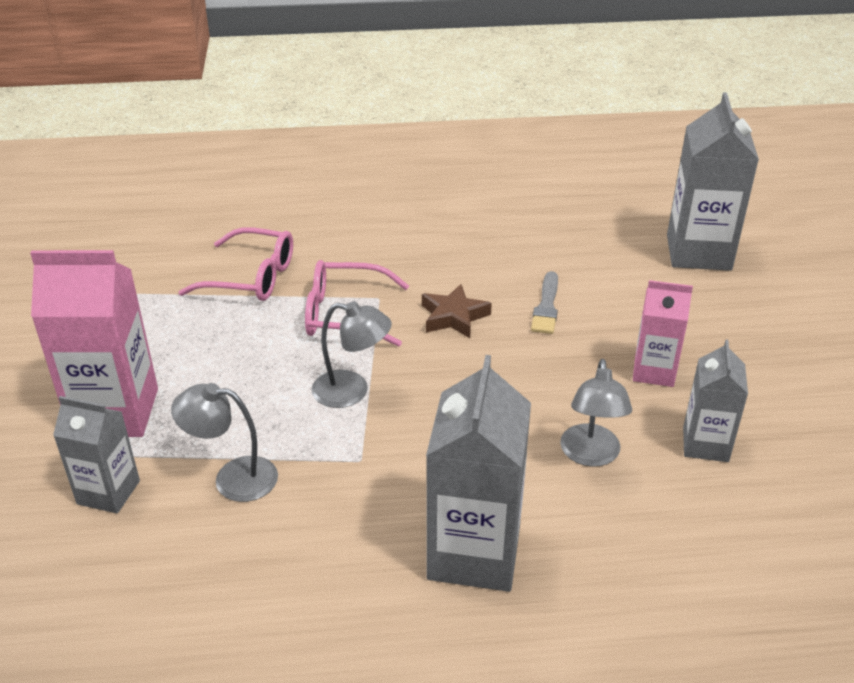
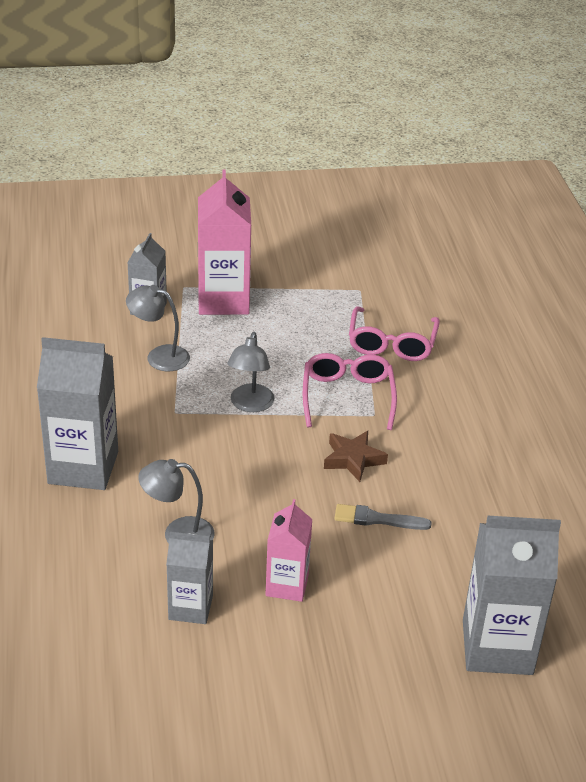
camera: 85 degrees right, 0 degrees up
grey lamp [171,383,278,502] -> grey lamp turned 75 degrees counterclockwise [126,285,190,371]

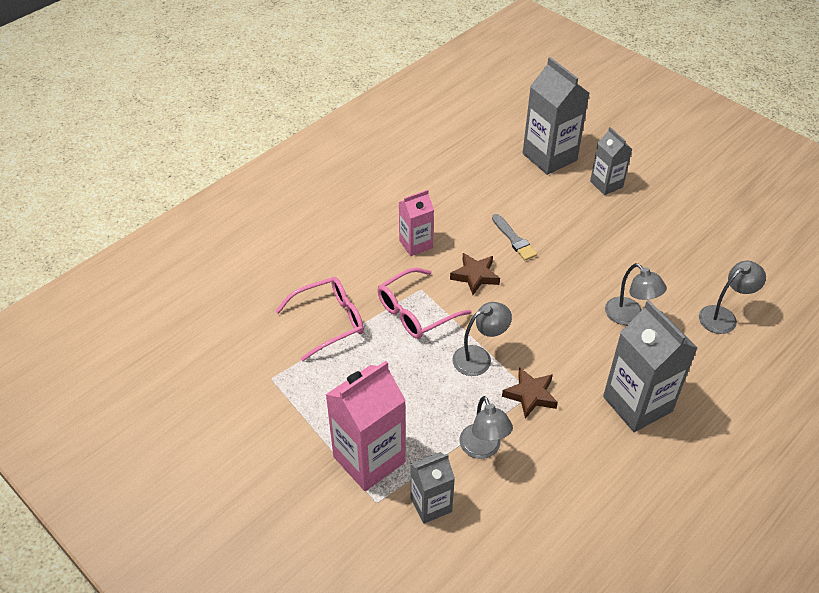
camera: 125 degrees left, 10 degrees up
grey carton [166,532,213,624] -> grey carton moved to [590,127,632,195]
pink carton [265,499,312,602] -> pink carton moved to [399,190,434,256]
none -> brown star [502,367,558,419]
none -> grey lamp [699,261,766,334]

